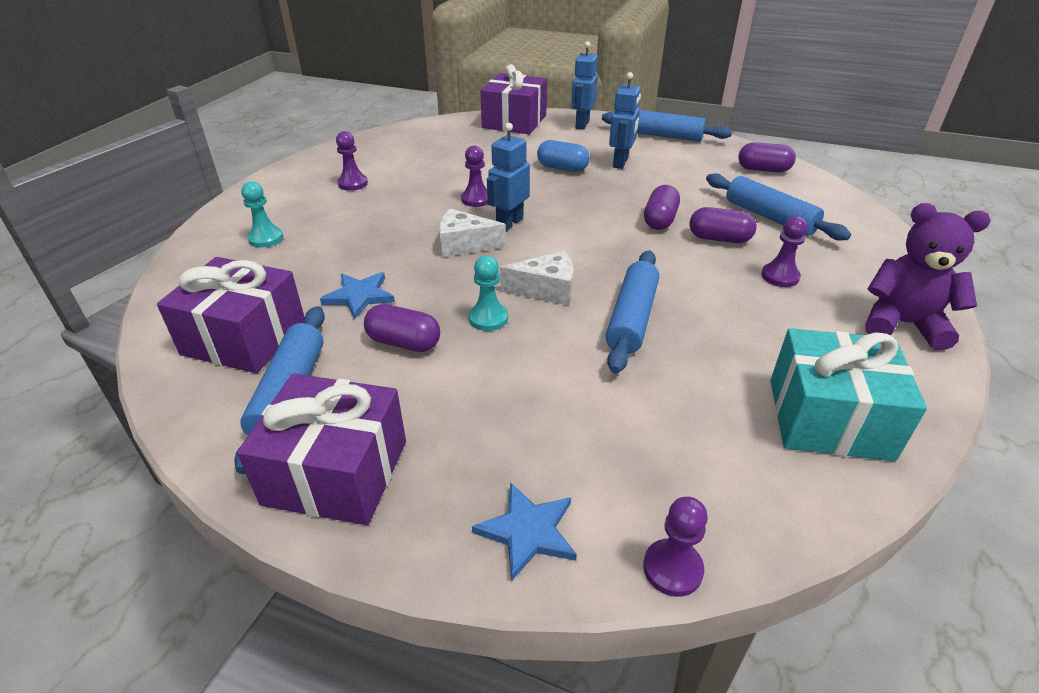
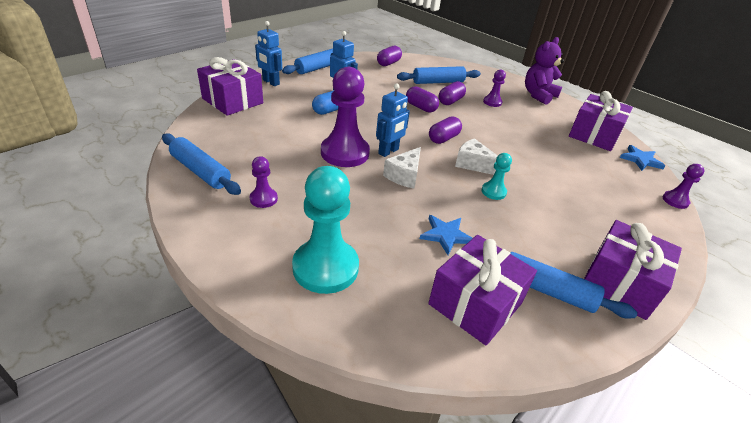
camera: 70 degrees left, 0 degrees up
turquoise pawn [241,181,283,248] -> turquoise pawn [292,166,359,294], size x2.09
purple capsule [364,304,440,352] -> purple capsule moved to [429,116,462,144]
purple pawn [461,145,488,207] -> purple pawn [321,67,370,167], size x2.09
blue star [472,482,577,581] -> blue star moved to [620,145,665,171]
blue robot [487,123,530,231] -> blue robot turned 105 degrees counterclockwise [376,83,410,157]
white cheese [500,251,573,306] -> white cheese turned 75 degrees counterclockwise [455,138,498,175]
blue rolling pin [606,250,659,373] -> blue rolling pin moved to [162,133,241,195]
turquoise gift [770,328,927,461] -> purple gift [569,91,633,151]

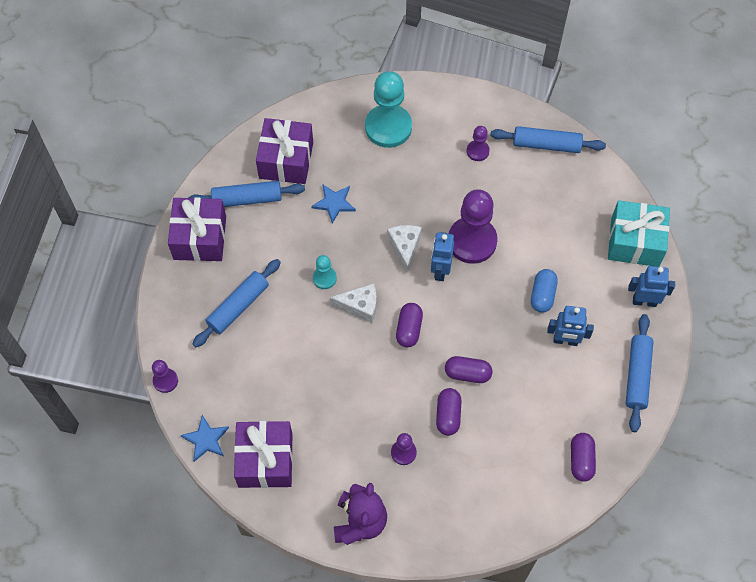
camera: 150 degrees right, 25 degrees up
purple gift [197,57,263,116] -> turquoise gift [608,200,670,267]
blue rolling pin [397,66,481,84] -> blue rolling pin moved to [193,259,281,347]

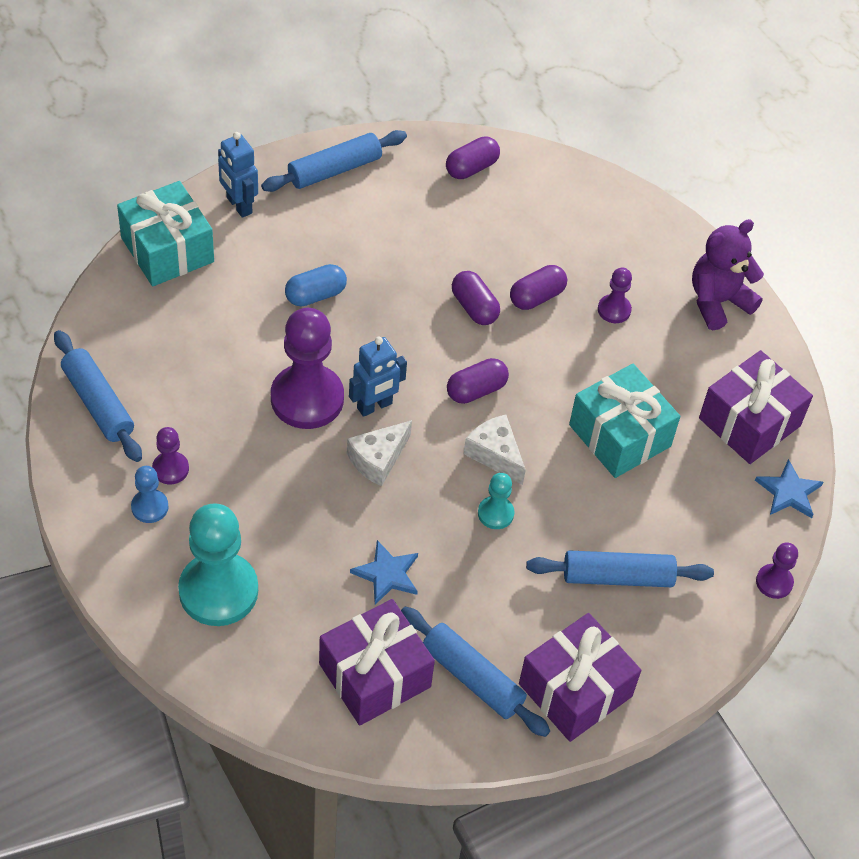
camera: 135 degrees left, 10 degrees down
blue robot [547,306,594,346] -> none
none -> blue pawn [131,466,169,523]
none -> turquoise gift [569,364,680,478]

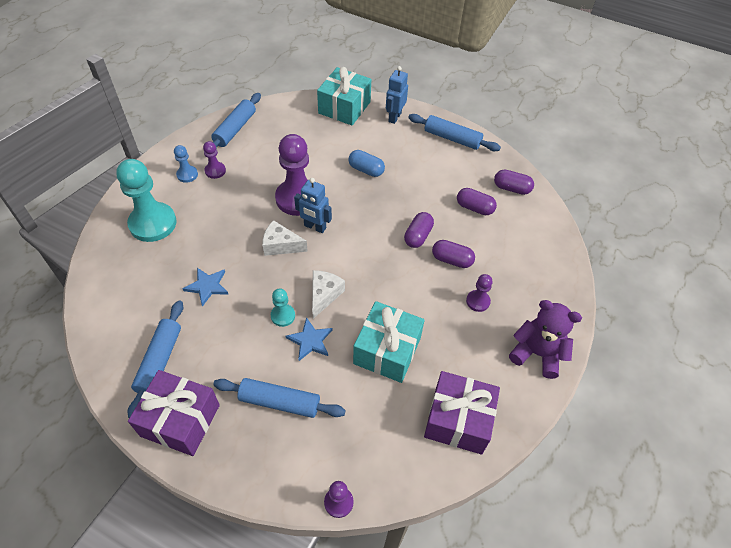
camera: 60 degrees right, 0 degrees up
purple gift [319,599,435,726] -> none
purple capsule [447,358,509,404] -> purple capsule moved to [457,188,497,215]
blue rolling pin [526,550,714,587] -> blue rolling pin turned 45 degrees counterclockwise [213,378,346,418]
blue star [755,459,823,518] -> blue star moved to [286,317,333,361]

